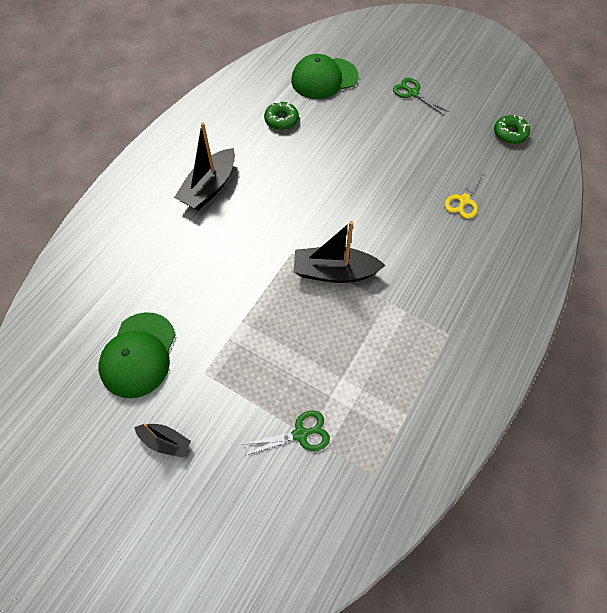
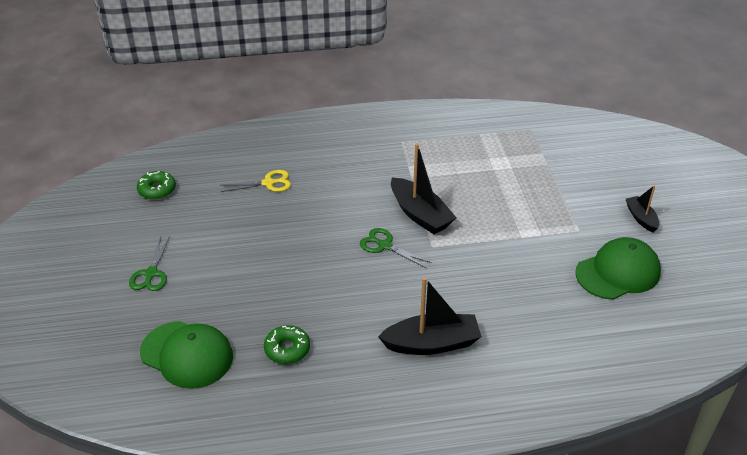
camera: 130 degrees left, 20 degrees down
green scissors [242,410,330,456] -> green scissors moved to [360,228,432,268]

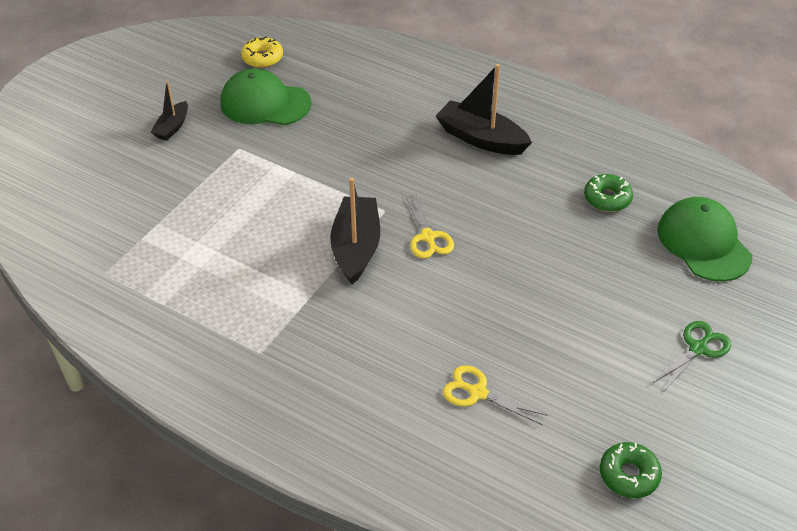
camera: 140 degrees left, 5 degrees up
green scissors [360,228,432,268] -> yellow scissors [405,193,454,259]
none -> yellow donut [241,36,283,68]

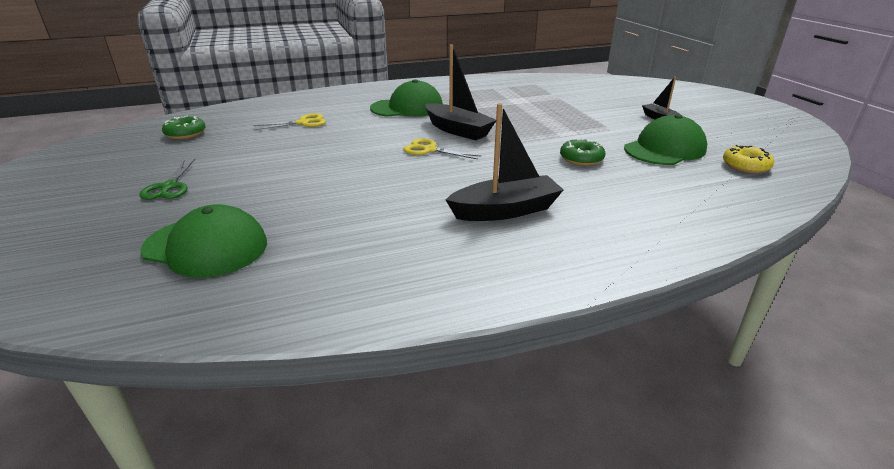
camera: 130 degrees right, 15 degrees down
green donut [584,174,633,212] -> green donut moved to [560,139,605,166]
none -> green cap [370,79,443,117]

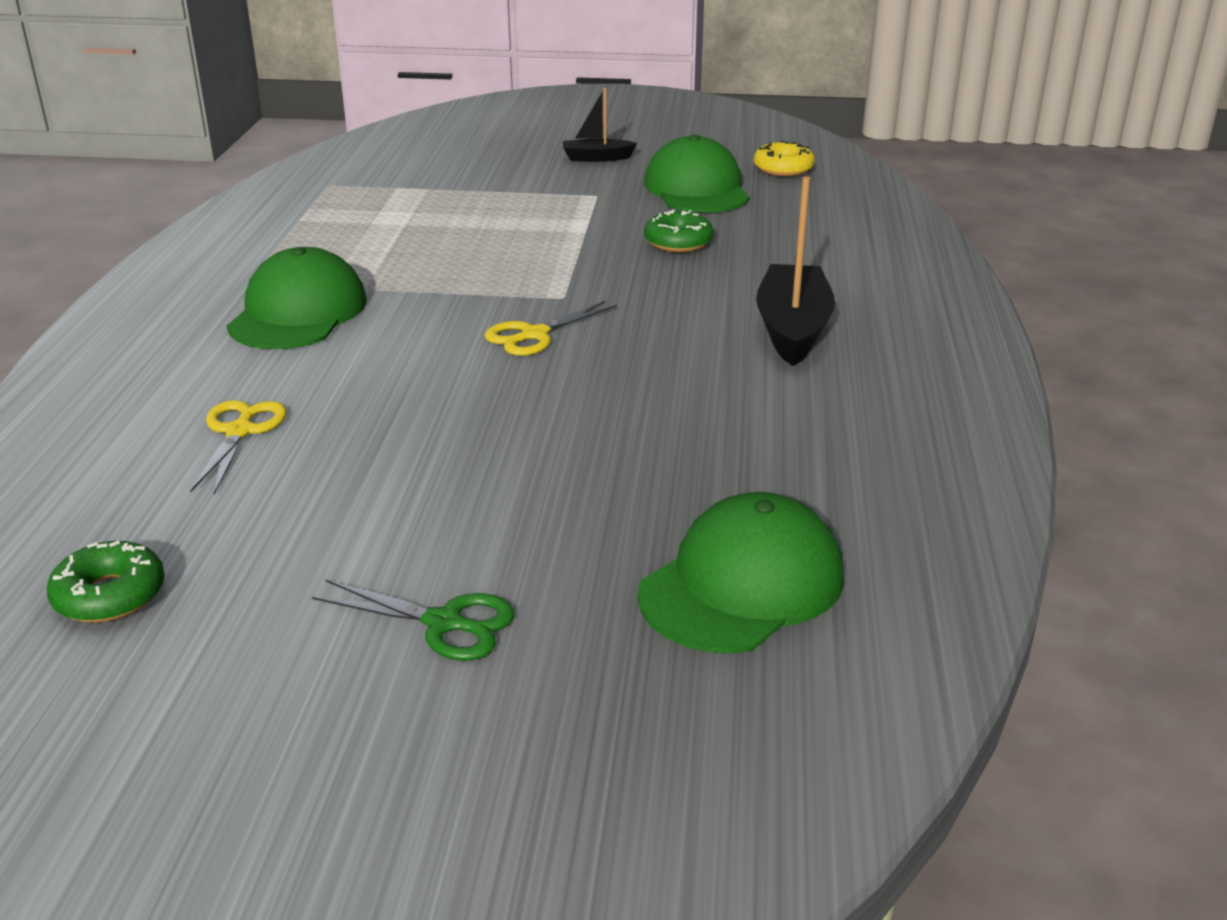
camera: 65 degrees left, 0 degrees up
black boat [425,45,496,140] -> none

